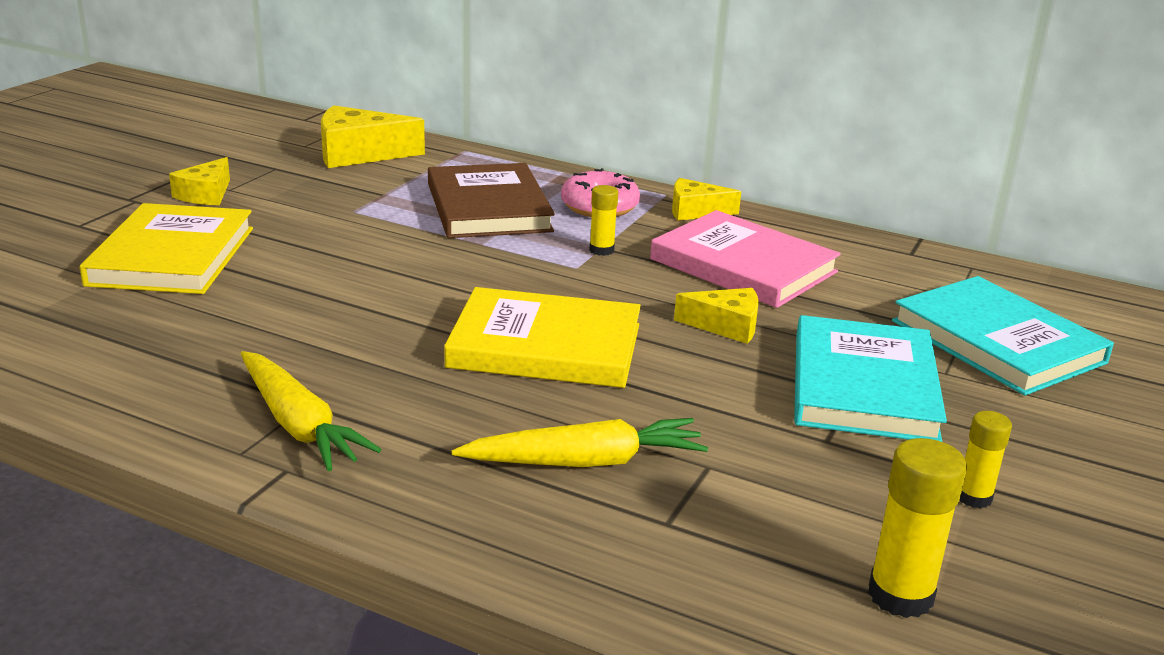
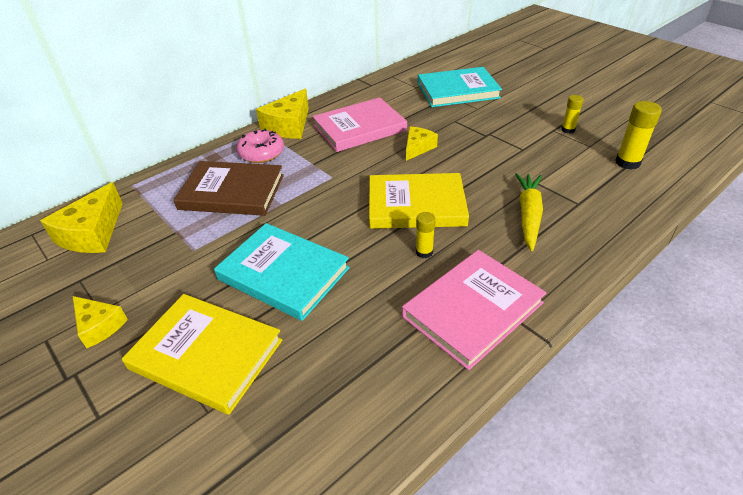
camera: 65 degrees left, 15 degrees up
yellow carrot [241,351,381,471] -> pink book [402,250,547,370]
yellow book [444,287,641,388] -> yellow book turned 60 degrees clockwise [369,173,469,229]
yellow glue stick [589,185,618,256] -> yellow glue stick moved to [416,212,436,258]
yellow cheese [672,178,741,221] -> yellow cheese [256,89,309,139], size x1.63
turquoise book [794,315,947,442] -> turquoise book moved to [214,223,350,321]

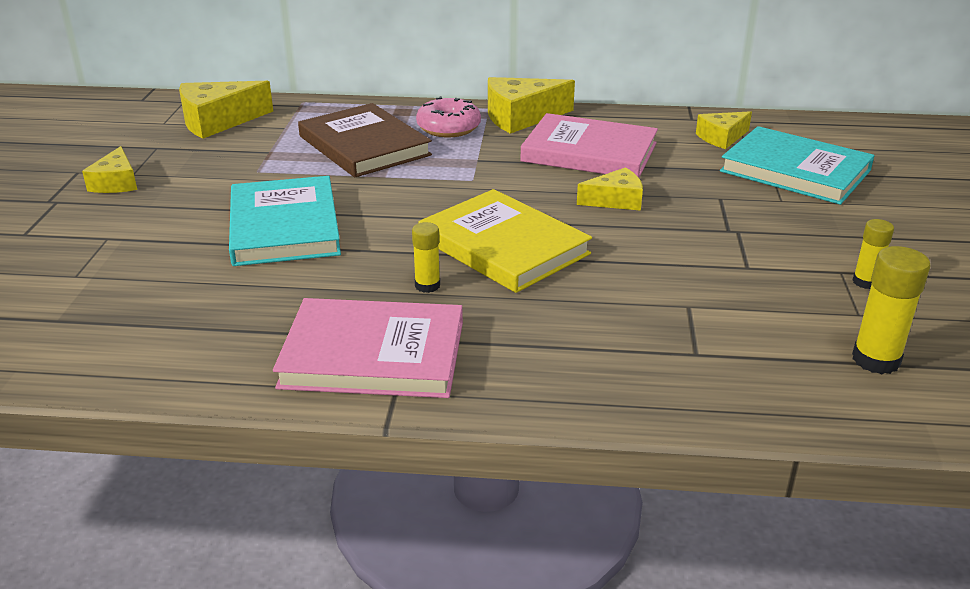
camera: 45 degrees right, 10 degrees down
yellow book [122,294,283,415] -> none
yellow carrot [515,173,543,251] -> none
none -> yellow cheese [696,111,752,149]

